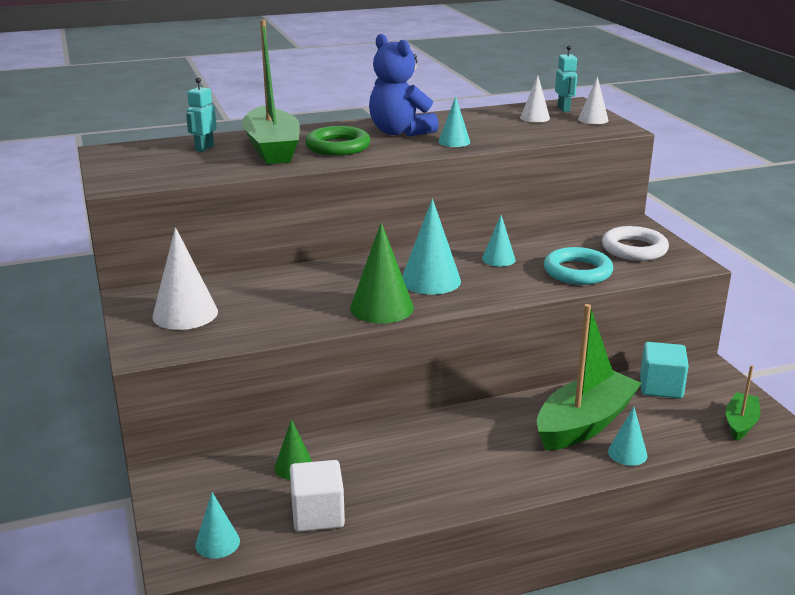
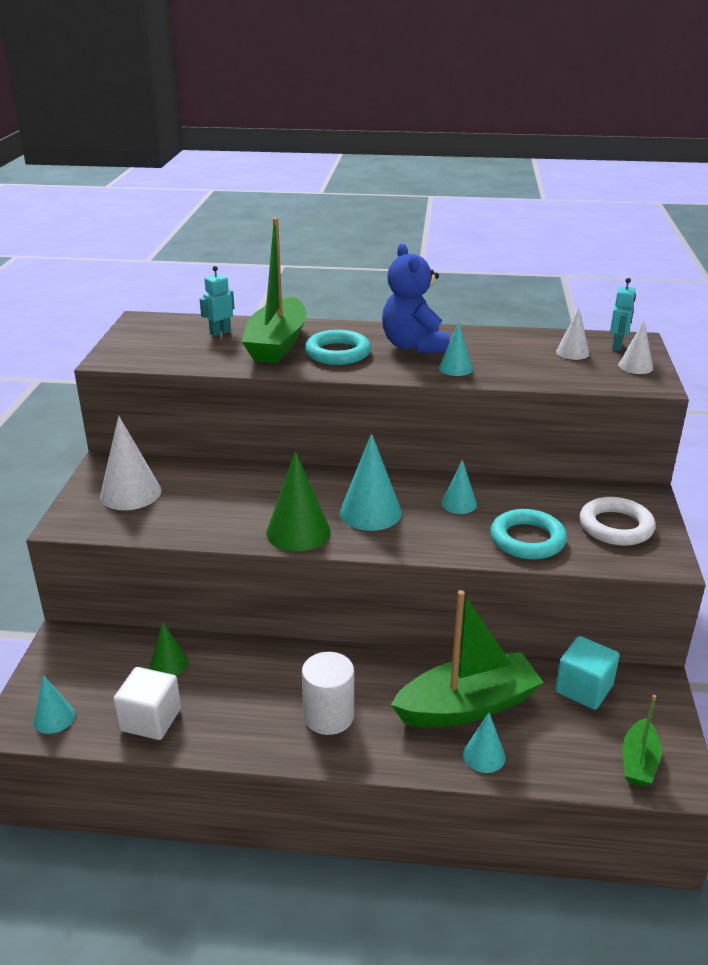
camera: 25 degrees right, 5 degrees up
green ring [305,126,370,156] -> turquoise ring [305,330,371,365]
green boat [726,365,761,441] -> green boat turned 150 degrees clockwise [622,695,662,787]
none -> white cylinder [302,652,354,735]

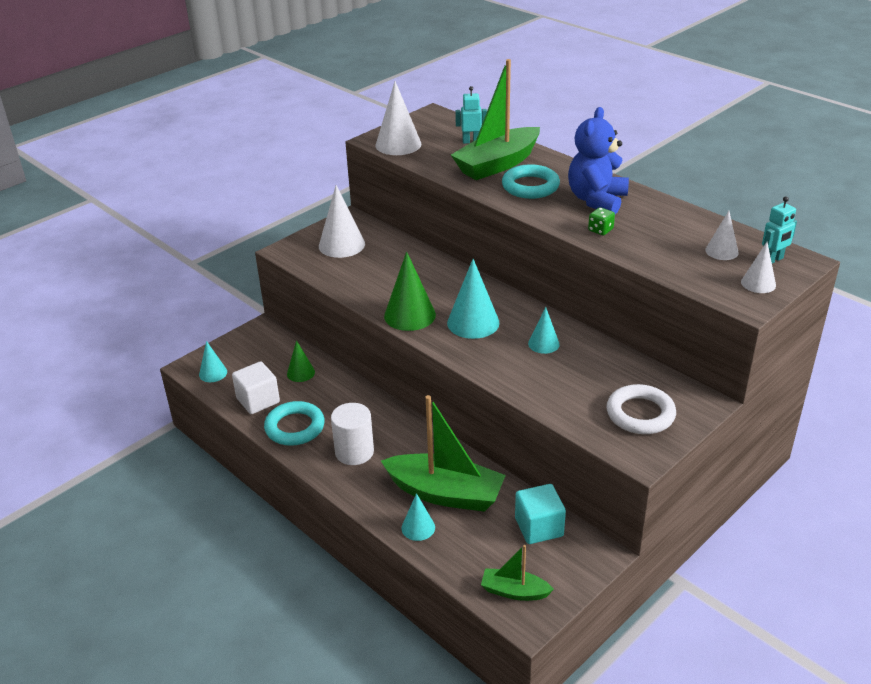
camera: 40 degrees right, 5 degrees up
turquoise cone [439,322,473,376] -> green dice [588,207,615,235]
turquoise ring [490,509,567,559] -> turquoise ring moved to [264,401,325,446]
green boat [622,695,662,787] -> green boat turned 45 degrees clockwise [481,545,554,601]
none -> white cone [376,81,421,155]

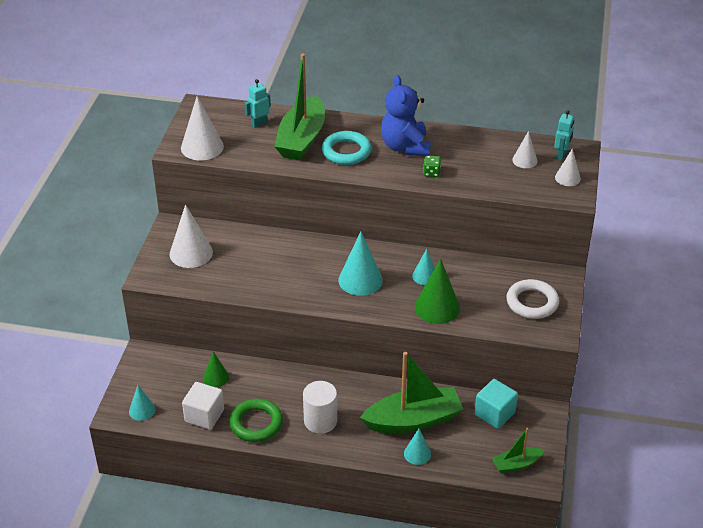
camera: 35 degrees left, 5 degrees up
turquoise ring [264,401,325,446] -> green ring [229,399,283,442]
green cone [384,251,436,331] -> green cone moved to [415,259,460,324]

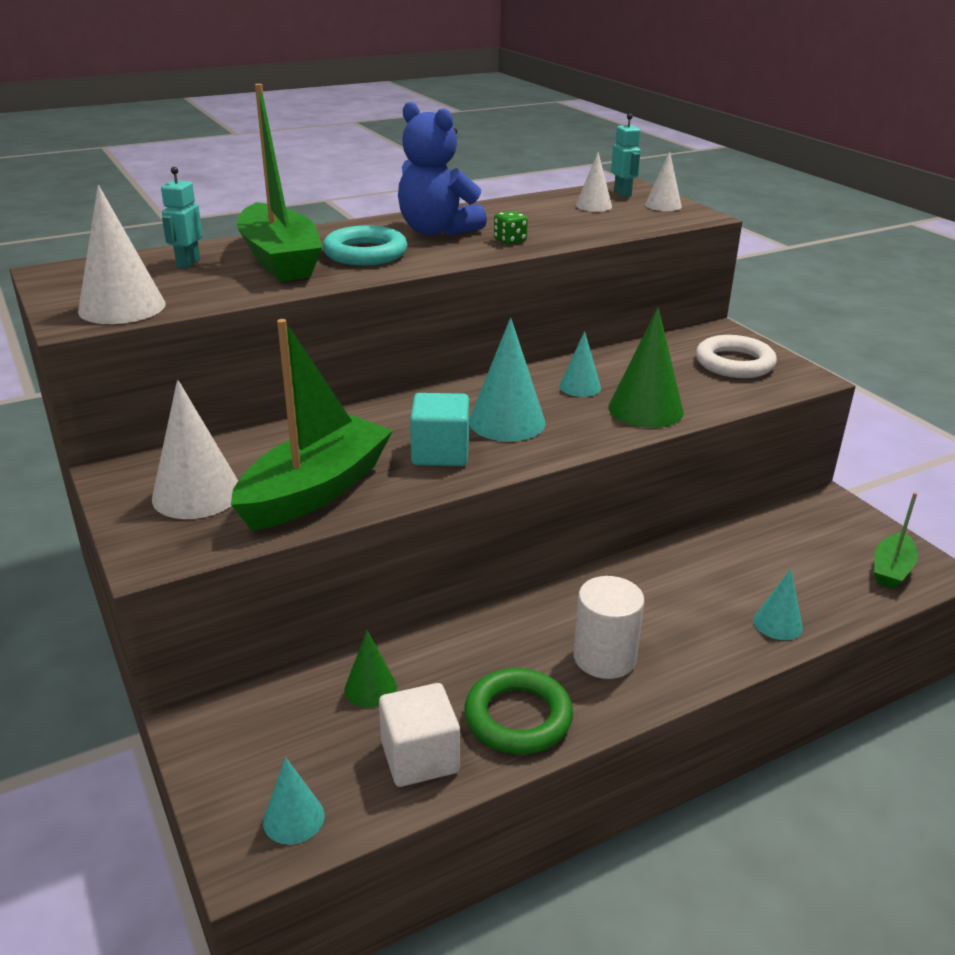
camera: 40 degrees left, 10 degrees down
green boat [360,352,463,433] -> green boat moved to [231,319,393,530]
turquoise cube [475,379,518,429] -> turquoise cube moved to [410,393,469,466]

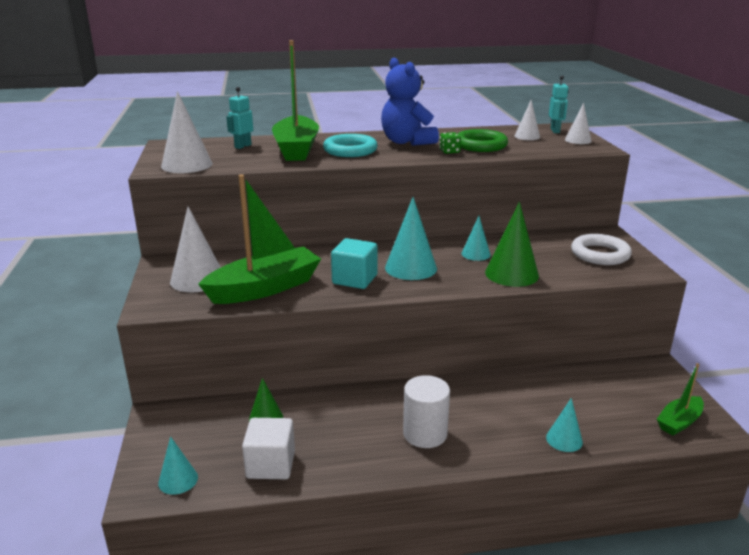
camera: 20 degrees right, 5 degrees down
green ring [464,668,573,754] -> green ring moved to [458,129,508,152]

